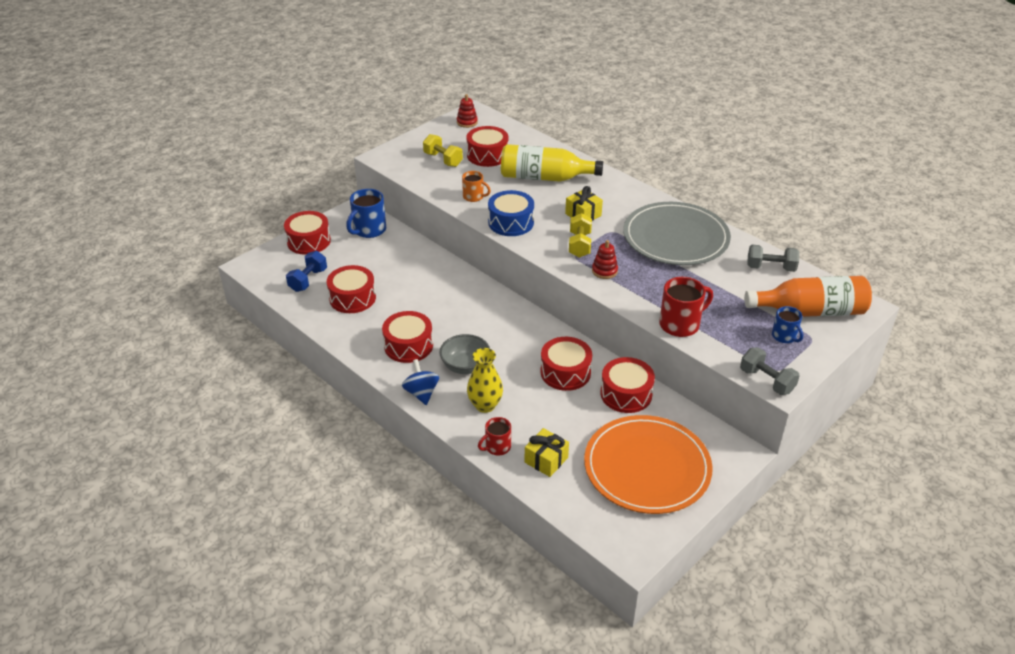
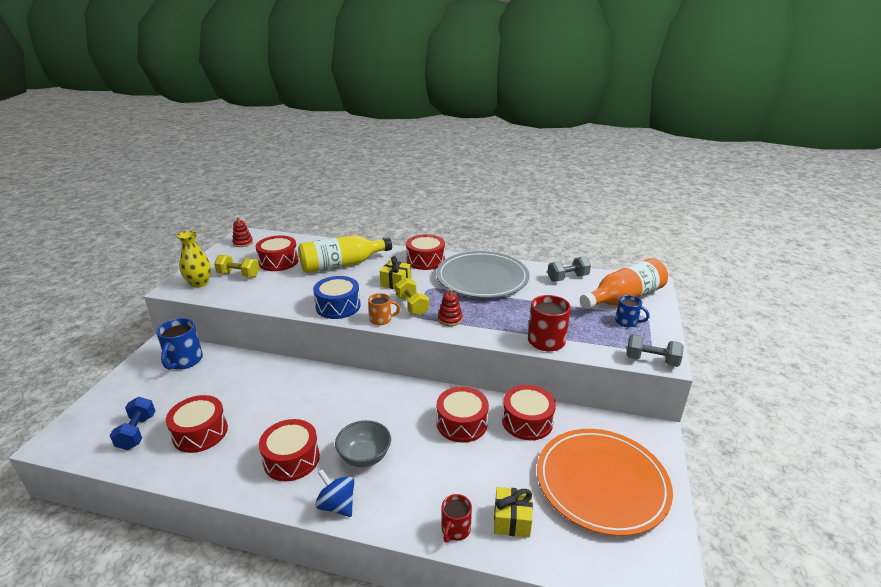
camera: 30 degrees left, 10 degrees down
red drum [284,211,331,255] -> red drum moved to [406,234,445,270]
orange mug [462,171,491,202] -> orange mug moved to [368,293,400,325]
yellow vase [467,348,503,413] -> yellow vase moved to [177,231,211,288]

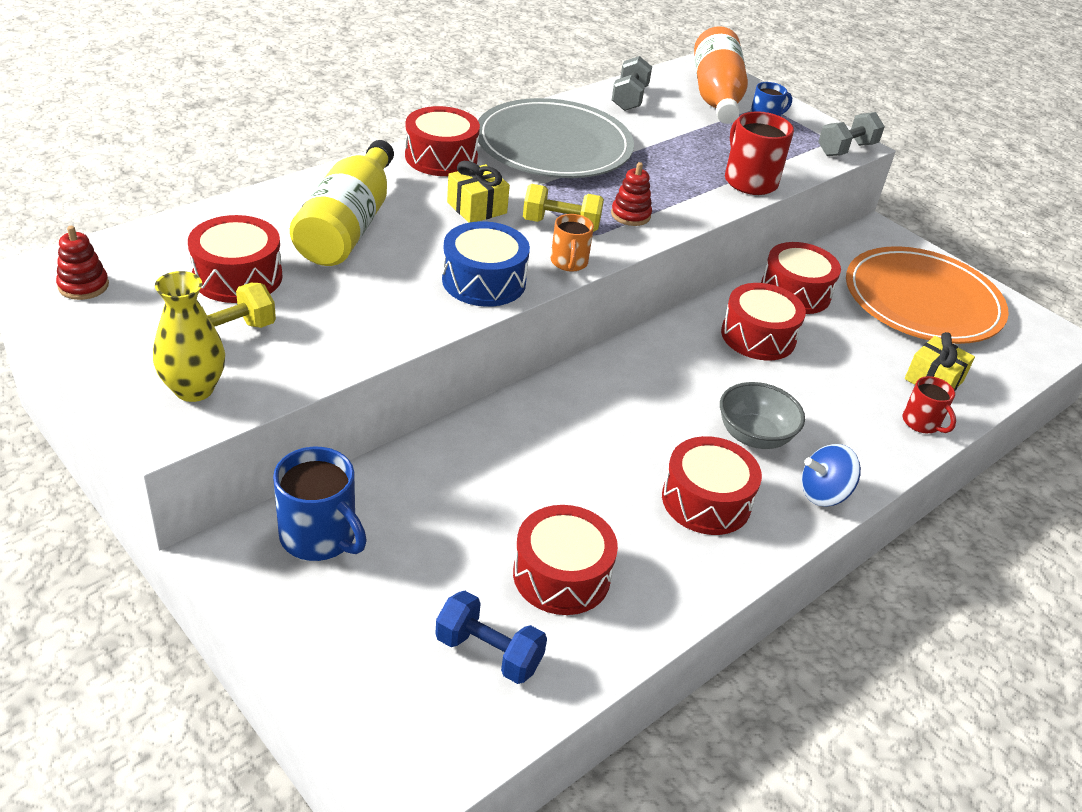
camera: 60 degrees left, 10 degrees up
orange mug [368,293,400,325] -> orange mug turned 150 degrees clockwise [551,214,594,272]

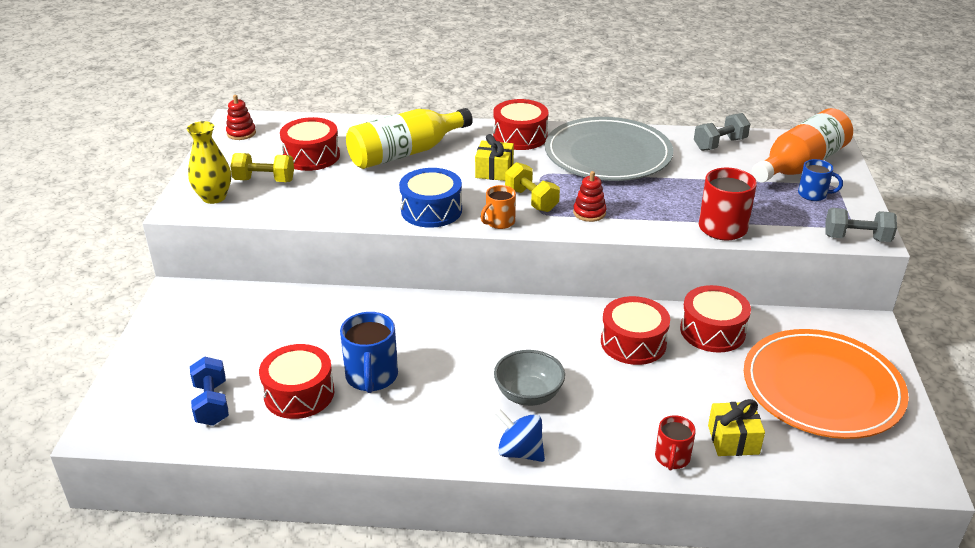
camera: 50 degrees right, 5 degrees down
blue mug [273,447,367,561] -> blue mug moved to [340,312,398,393]
red drum [662,436,762,535] -> none

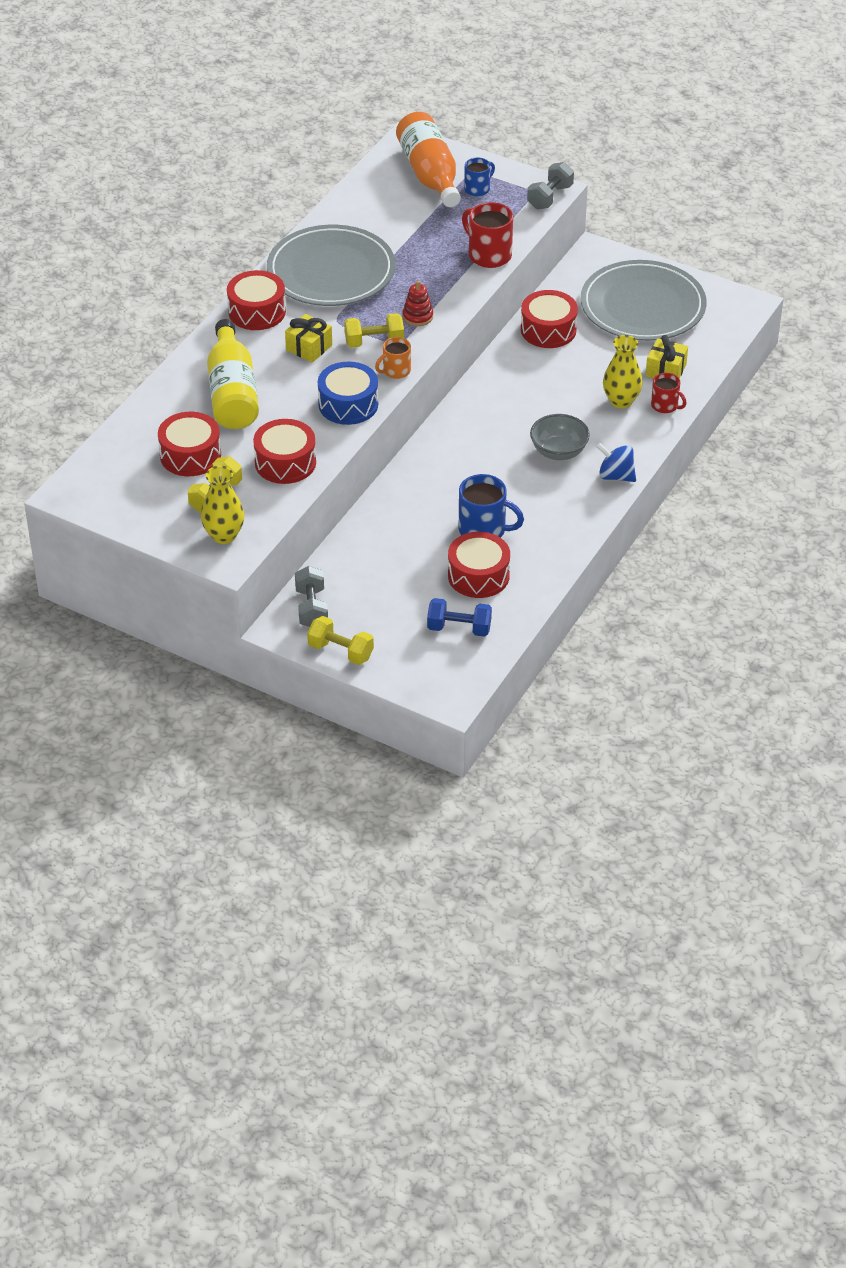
camera: 65 degrees left, 10 degrees up
red stacking toy [226,95,256,140] -> none
orange mug [481,185,516,229] -> orange mug turned 75 degrees clockwise [375,337,411,379]
blue spinning top [495,409,545,462] -> blue spinning top turned 60 degrees clockwise [596,443,636,482]
red drum [601,296,670,365] -> red drum moved to [253,419,316,484]
grey dumbbell [694,113,750,151] -> grey dumbbell moved to [295,566,328,627]
orange plate [744,329,909,439] -> grey plate [580,260,707,341]
none -> yellow dumbbell [307,616,374,665]
none -> yellow vase [603,335,643,409]

